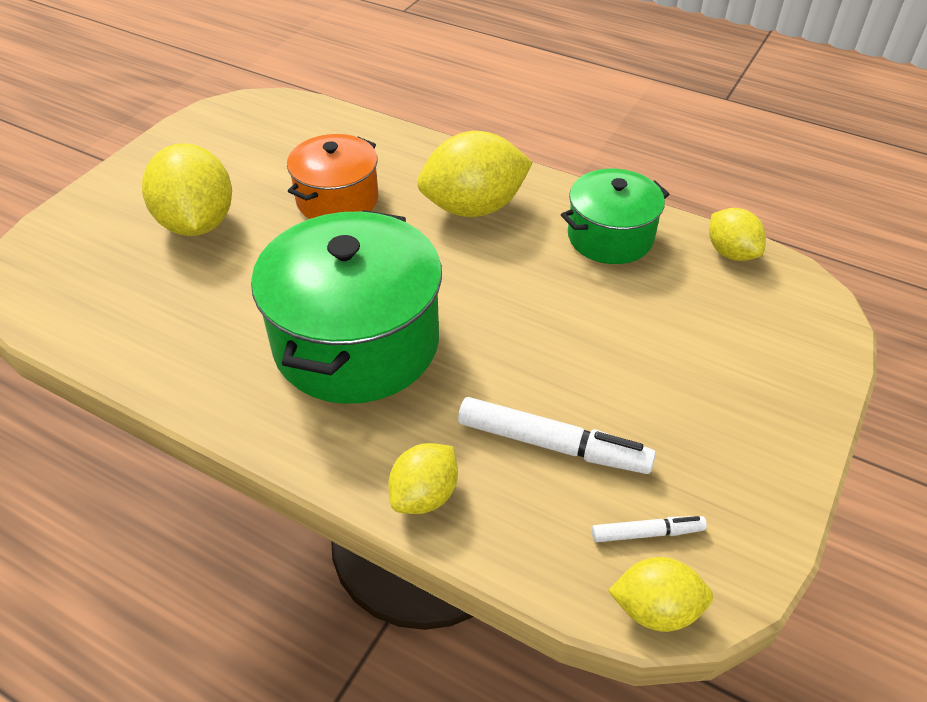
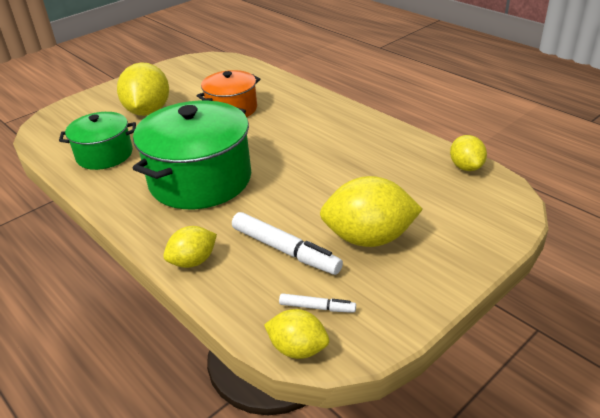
camera: 20 degrees right, 10 degrees down
yellow lemon [417,131,533,217] -> yellow lemon moved to [320,176,423,247]
green pot [561,169,670,264] -> green pot moved to [59,112,136,170]

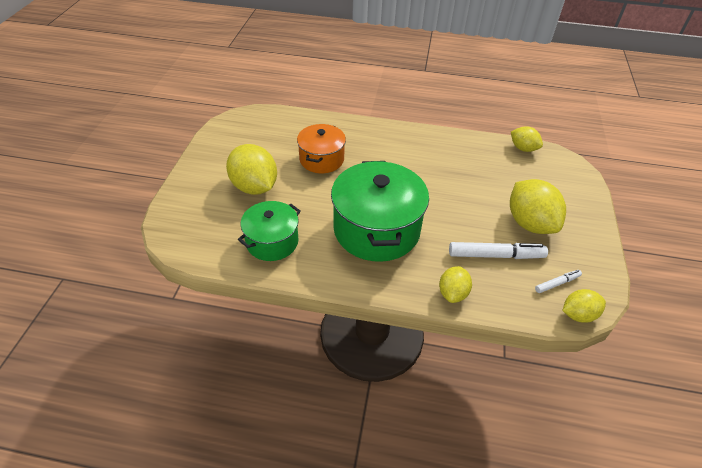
camera: 40 degrees left, 10 degrees up
yellow lemon [320,176,423,247] -> yellow lemon turned 75 degrees counterclockwise [510,179,566,234]

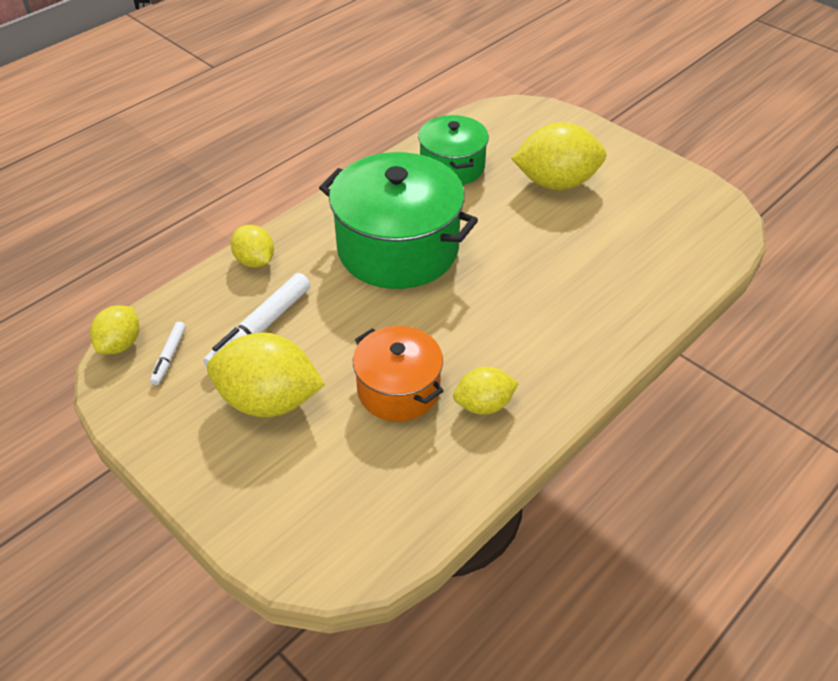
camera: 125 degrees right, 0 degrees up
orange pot [297,124,346,173] -> orange pot moved to [353,326,444,422]
yellow lemon [511,126,543,152] -> yellow lemon moved to [453,367,519,415]

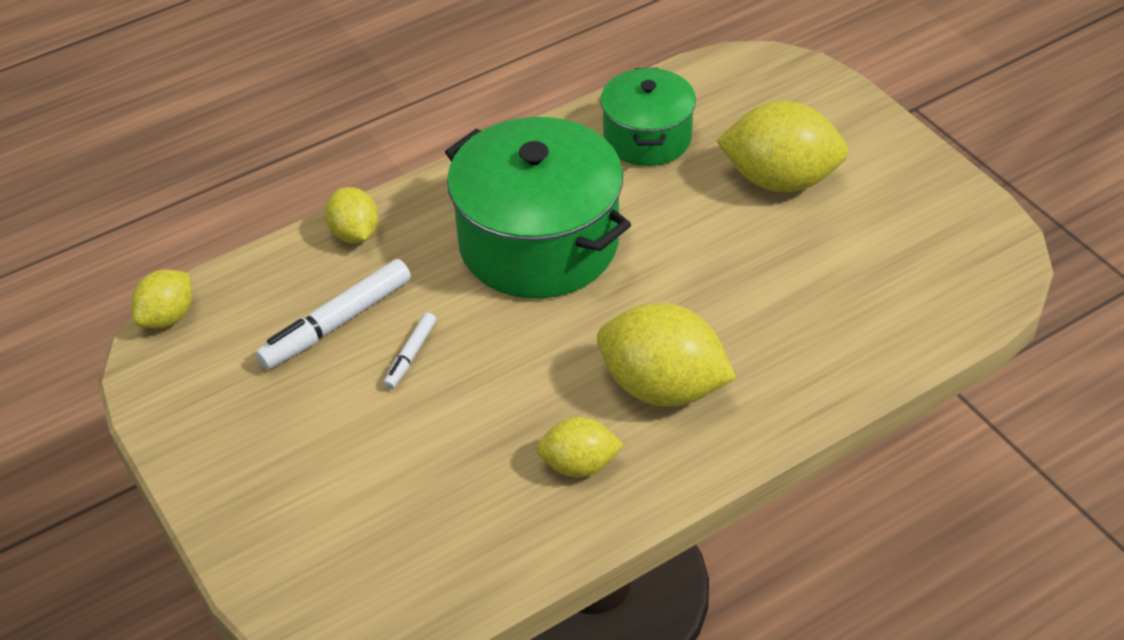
camera: 15 degrees right, 0 degrees up
white marker [150,322,186,385] -> white marker moved to [384,313,436,389]
yellow lemon [207,333,325,417] -> yellow lemon moved to [597,303,736,407]
orange pot [353,326,444,422] -> none

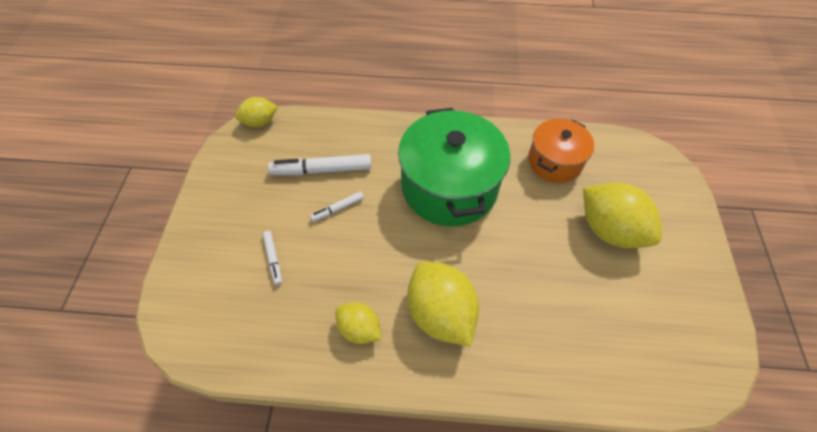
camera: 35 degrees right, 10 degrees up
yellow lemon [325,187,378,243] -> none
green pot [600,68,696,166] -> orange pot [528,119,594,183]
none -> white marker [263,231,282,285]

